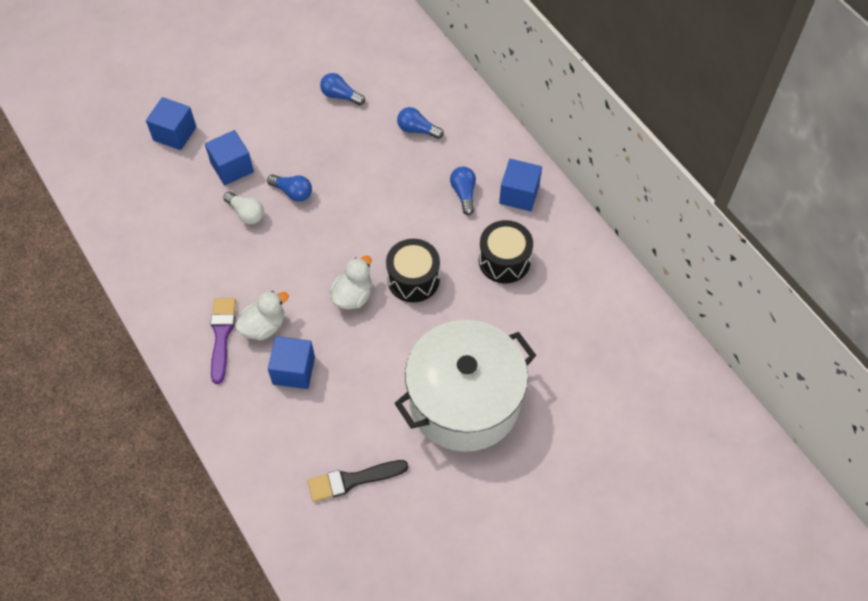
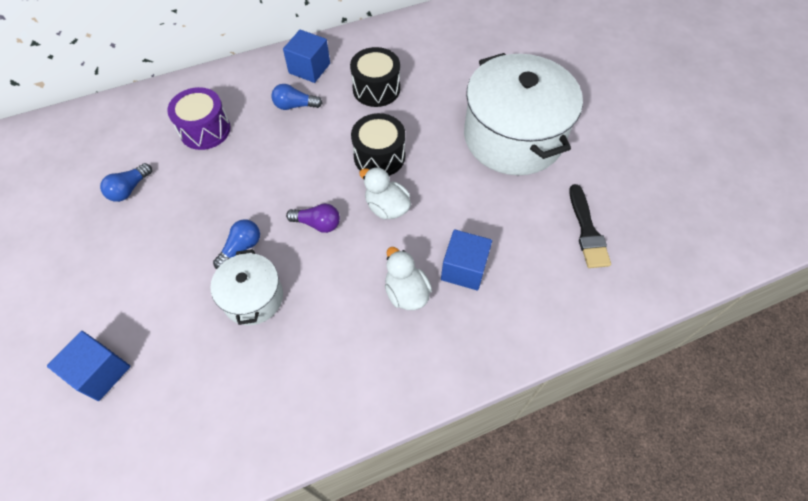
camera: 80 degrees left, 0 degrees up
blue cube [205,130,254,185] -> none
purple brush [210,298,236,384] -> none
white light bulb [223,191,264,224] -> white pot [210,249,283,325]
blue light bulb [397,107,444,139] -> purple drum [167,87,231,150]
none -> purple light bulb [286,203,340,233]

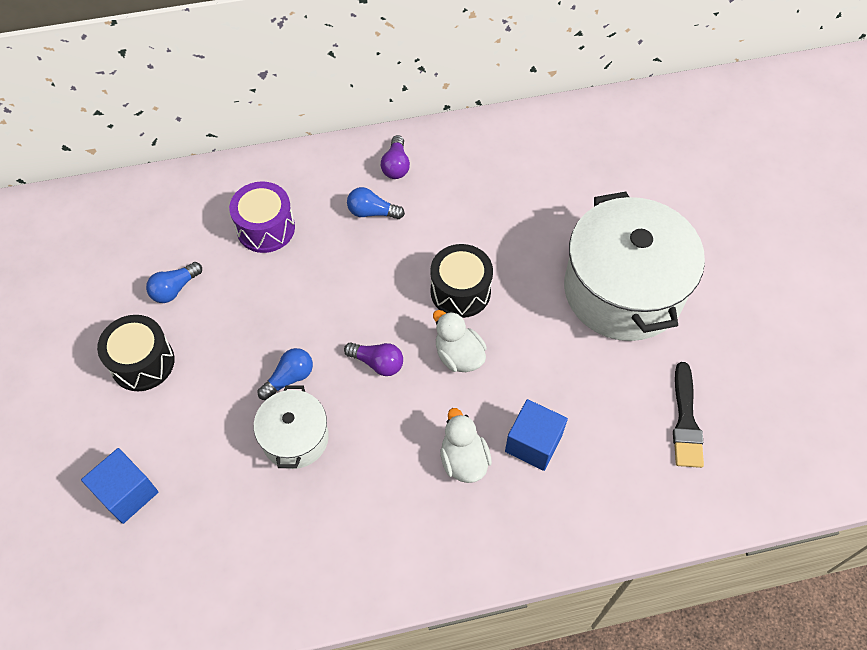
camera: 10 degrees right, 0 degrees up
blue cube [283,30,330,83] -> purple light bulb [381,135,410,179]
black drum [350,47,400,107] -> black drum moved to [97,315,175,391]

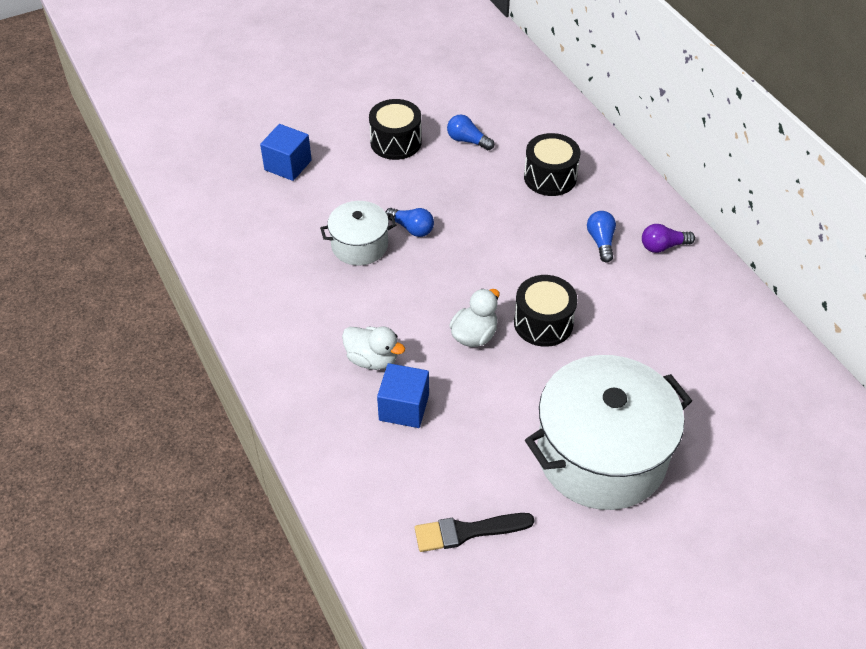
camera: 75 degrees right, 10 degrees down
purple drum [229,181,295,253] -> black drum [524,133,581,196]
purple light bulb [344,342,403,376] -> none
white duck [440,408,492,483] -> white duck turned 60 degrees clockwise [342,327,405,370]

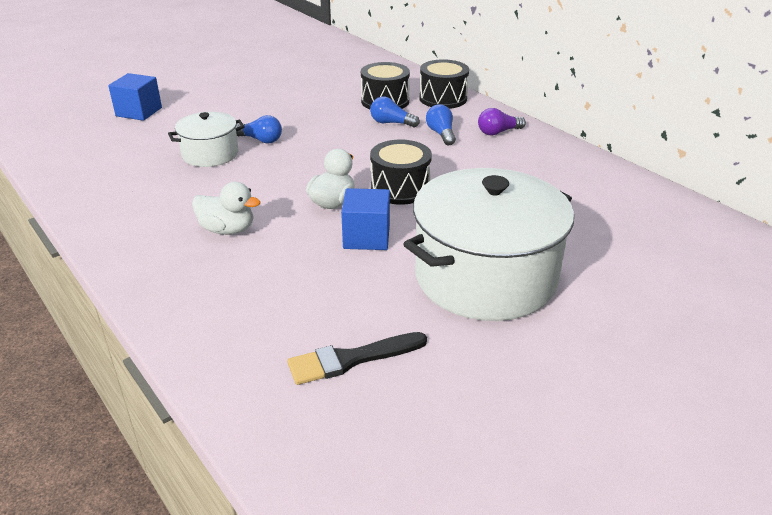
camera: 10 degrees left, 15 degrees down
black drum [369,99,422,160] -> black drum moved to [419,59,469,109]
blue cube [377,363,429,428] -> blue cube moved to [341,188,390,250]
blue light bulb [447,115,494,150] -> blue light bulb moved to [370,97,420,127]

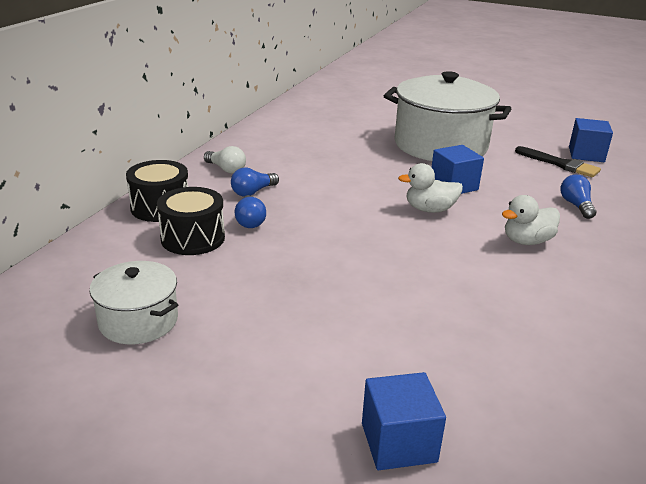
camera: 120 degrees left, 5 degrees down
white pot [168,112,245,167] -> white pot moved to [90,261,178,344]
white duck [192,182,261,235] -> white duck turned 105 degrees counterclockwise [502,195,560,245]
blue light bulb [236,115,282,144] -> blue light bulb moved to [561,174,596,219]
black drum [370,140,432,205] -> none
purple light bulb [478,108,526,136] -> white light bulb [204,146,246,173]
none -> blue cube [569,118,613,162]

